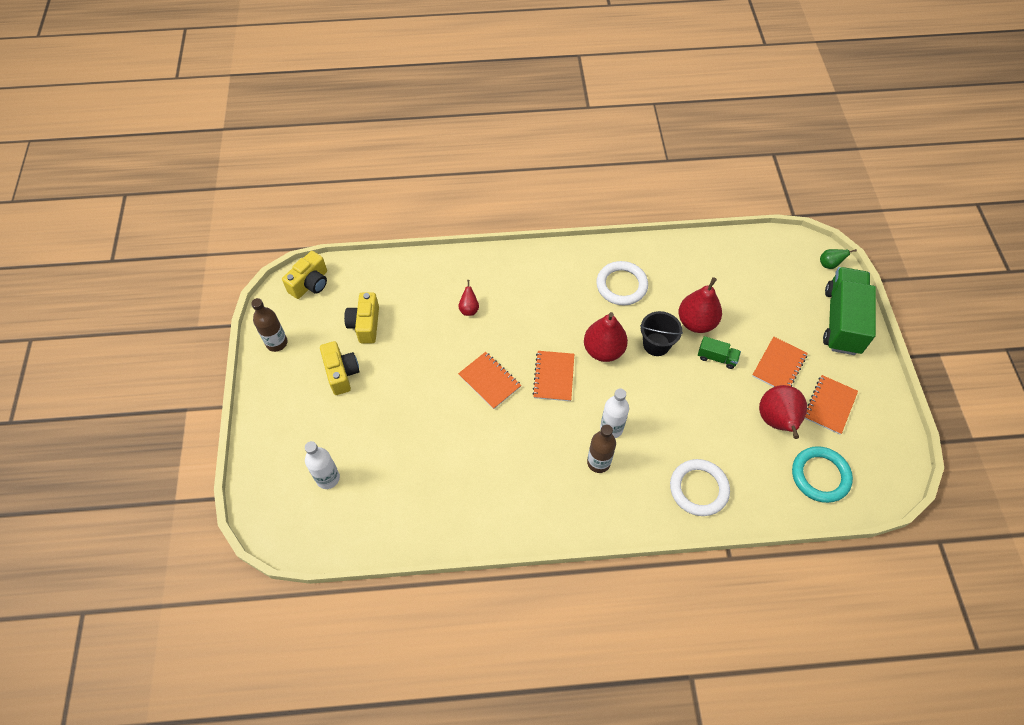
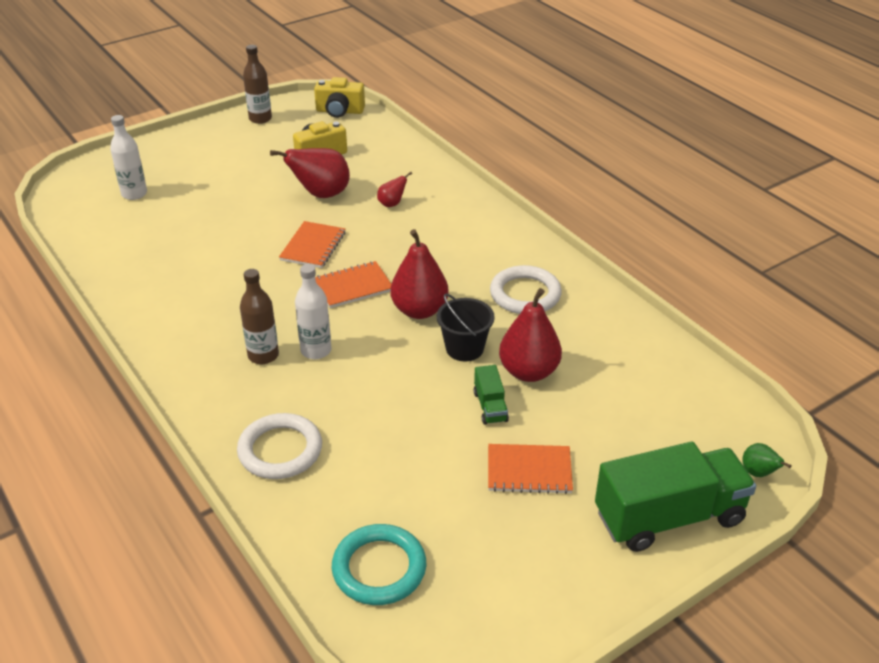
camera: 60 degrees right, 20 degrees down
yellow camera [320,341,359,395] -> none
red pear [759,385,807,439] -> red pear moved to [270,148,350,198]
orange notebook [804,375,858,435] -> none

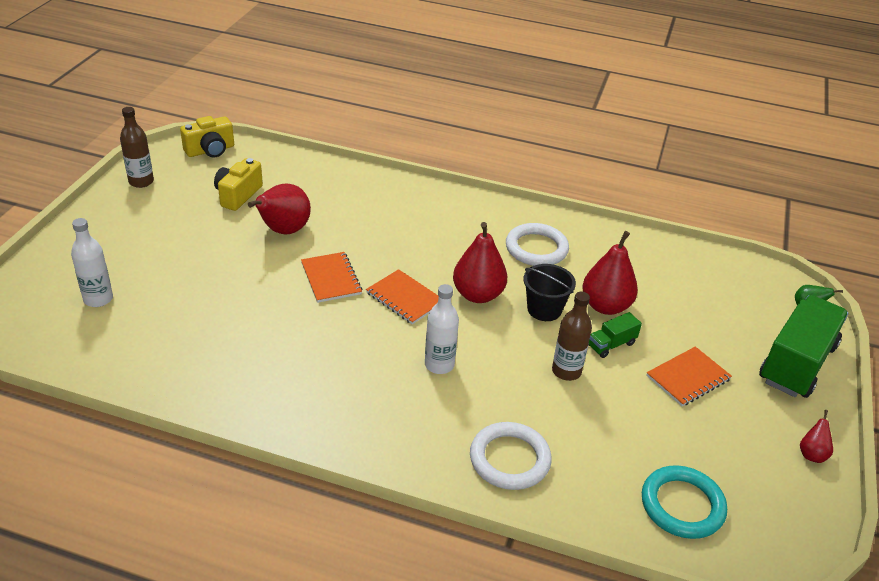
camera: 40 degrees left, 0 degrees up
brown bottle [240,269,279,364] -> brown bottle moved to [552,292,592,381]
orange notebook [315,261,391,308] -> orange notebook turned 75 degrees counterclockwise [366,269,439,324]
red pear [377,172,412,207] -> red pear moved to [800,410,833,463]
green truck [474,365,509,425] -> green truck turned 105 degrees clockwise [589,312,642,358]

